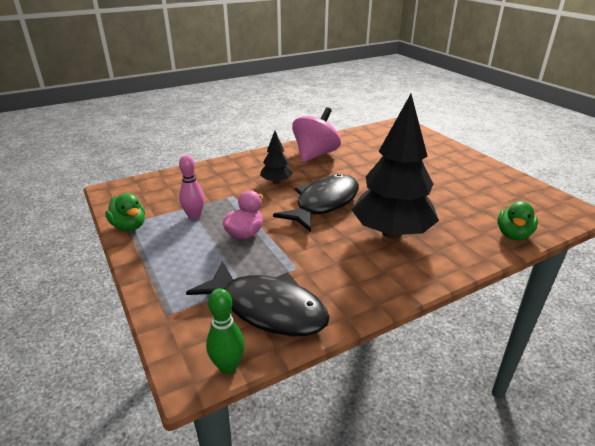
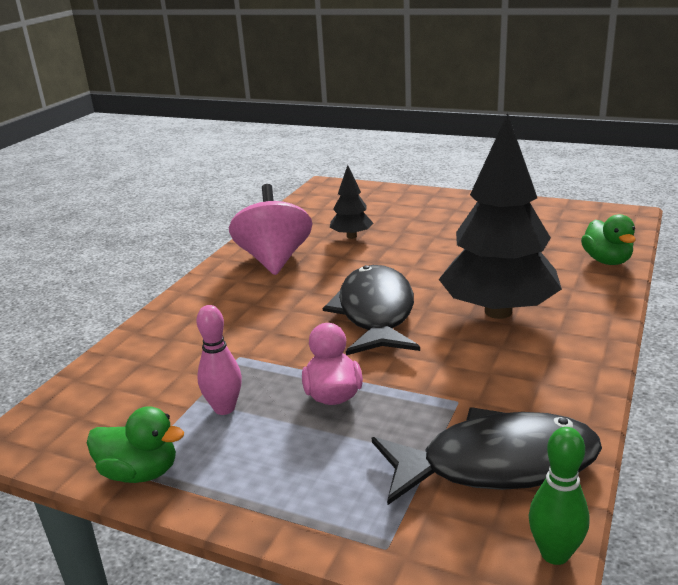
camera: 35 degrees left, 5 degrees down
black tree [260,131,293,184] -> black tree moved to [329,165,373,239]

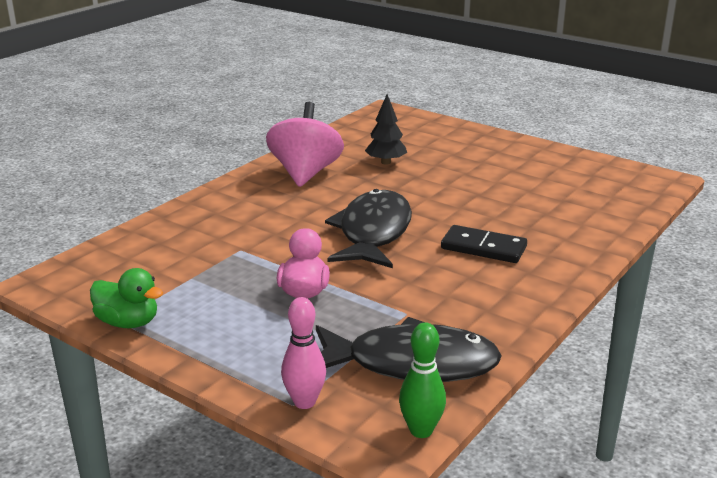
camera: 10 degrees right, 0 degrees up
pink bowling pin [197,305,242,415] -> pink bowling pin moved to [281,297,326,409]
black tree [439,113,562,319] -> black domino [441,225,527,263]
green duck [581,214,636,265] -> none

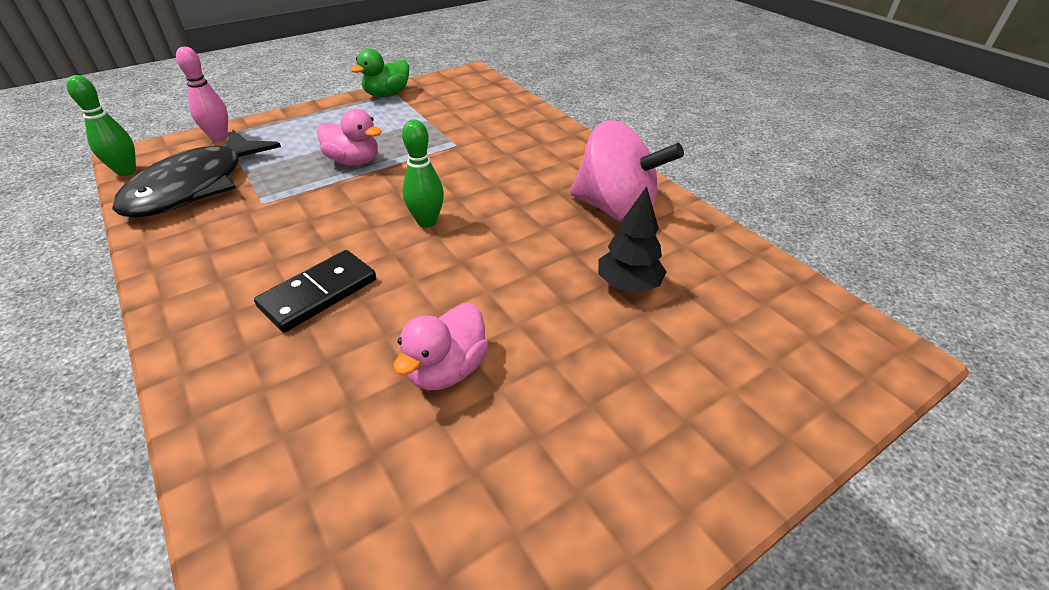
camera: 110 degrees right, 15 degrees up
black fish [325,189,412,268] -> green bowling pin [402,120,444,228]
none -> pink duck [393,303,489,390]

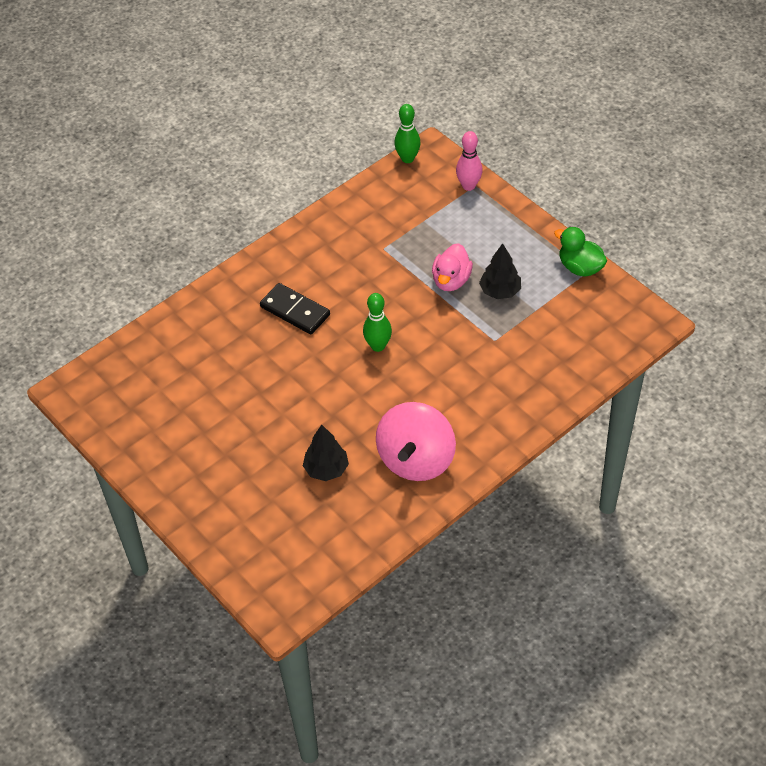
camera: 85 degrees right, 10 degrees up
black fish [112,130,281,218] -> none
pink duck [393,303,489,390] -> none
none -> black tree [479,243,521,299]

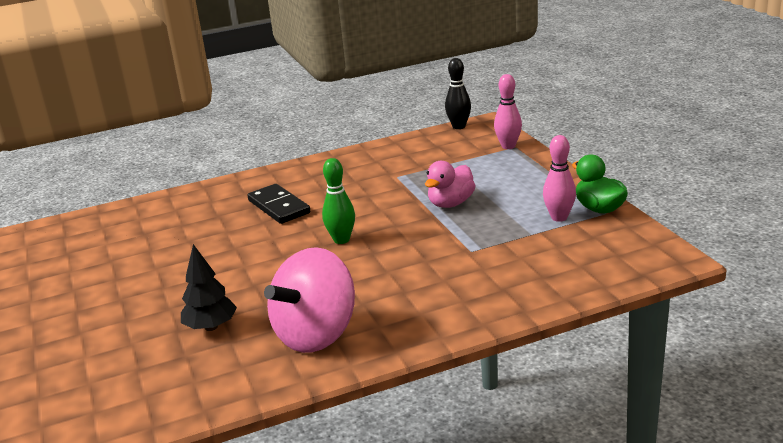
camera: 20 degrees right, 25 degrees down
green bowling pin [394,104,421,163] -> black bowling pin [445,58,471,129]
black tree [479,243,521,299] -> none
none -> pink bowling pin [543,135,576,222]

